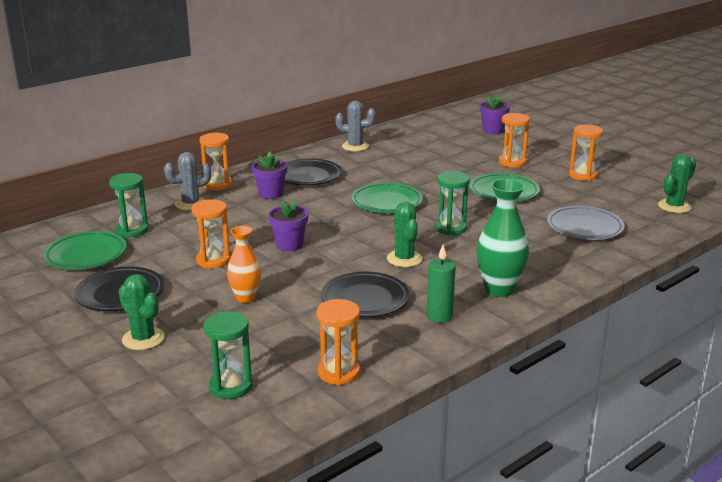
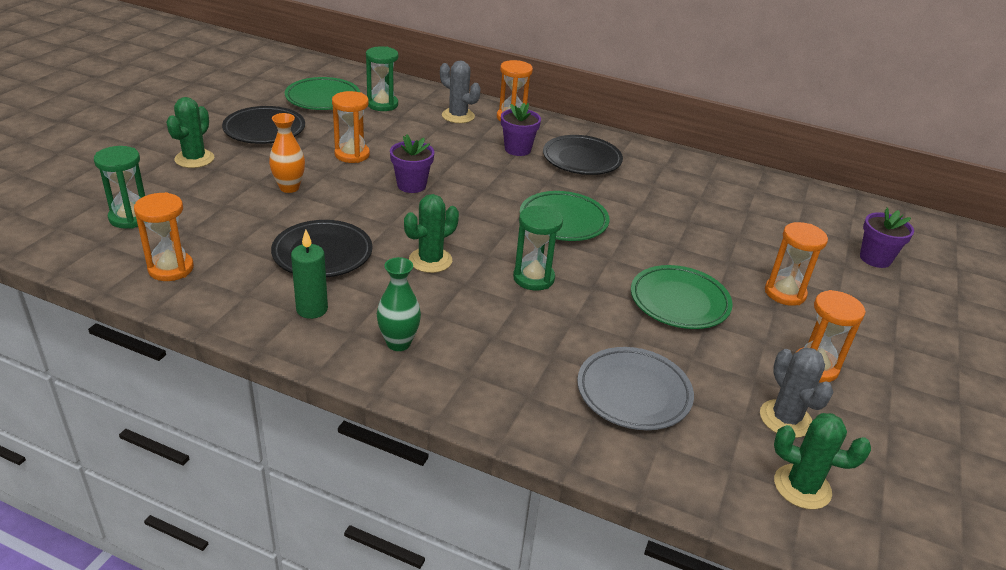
camera: 60 degrees right, 10 degrees up
grey cactus [335,101,376,151] -> grey cactus moved to [760,347,833,438]
green vase [477,179,529,297] -> green vase [377,257,421,351], size x0.65

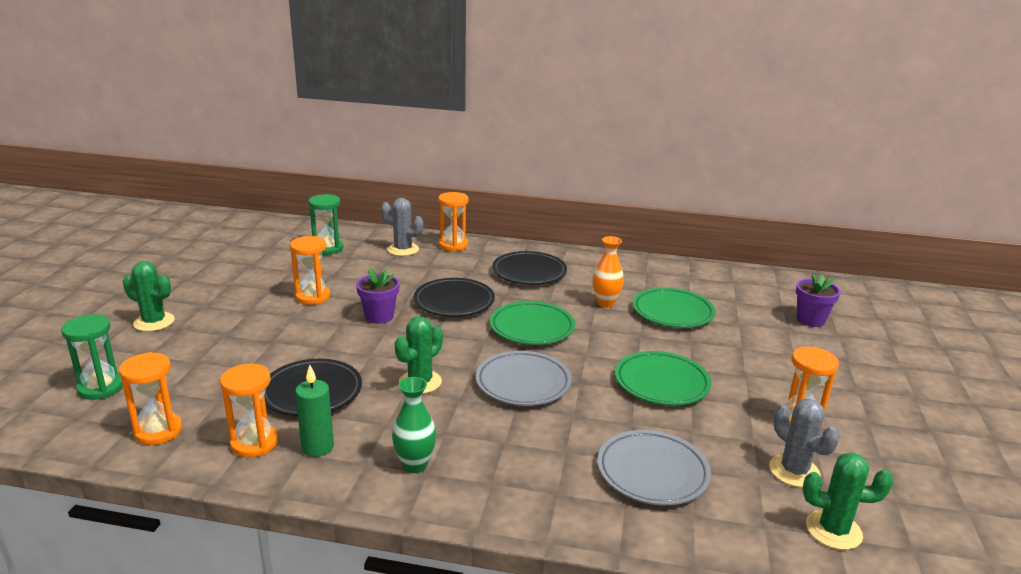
camera: 10 degrees left, 10 degrees down
green cactus [166,97,214,168] -> green cactus turned 75 degrees counterclockwise [123,261,175,332]
black plate [222,106,305,144] -> black plate moved to [414,278,495,317]
orange vase [269,113,305,193] -> orange vase moved to [593,236,624,307]
green plate [285,77,360,110] -> green plate moved to [633,288,715,328]
purple flower pot [501,103,541,156] -> none
green hourglass [513,206,563,291] -> grey plate [476,351,572,406]
orange hourglass [765,222,828,306] -> orange hourglass moved to [220,364,278,458]

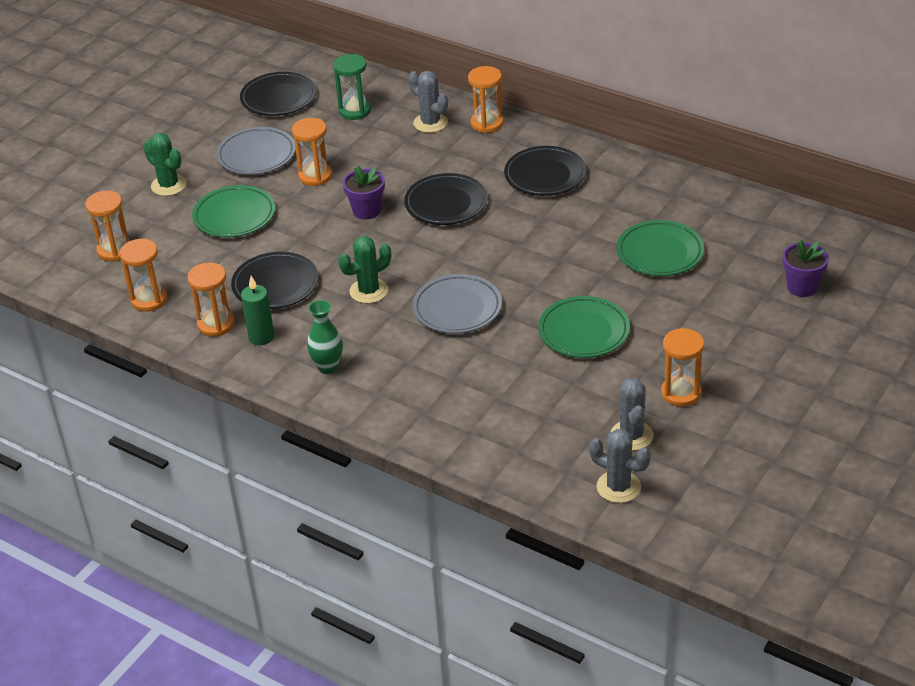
camera: 25 degrees right, 15 degrees up
green hourglass [61,314,123,400] -> orange hourglass [85,191,131,261]
green plate [490,301,575,345] -> green plate moved to [192,185,275,237]
orange vase [593,236,624,307] -> none
grey plate [597,430,711,505] -> grey plate moved to [216,127,296,175]
green cactus [803,452,894,550] -> grey cactus [589,429,651,503]
none -> black plate [240,72,316,116]

